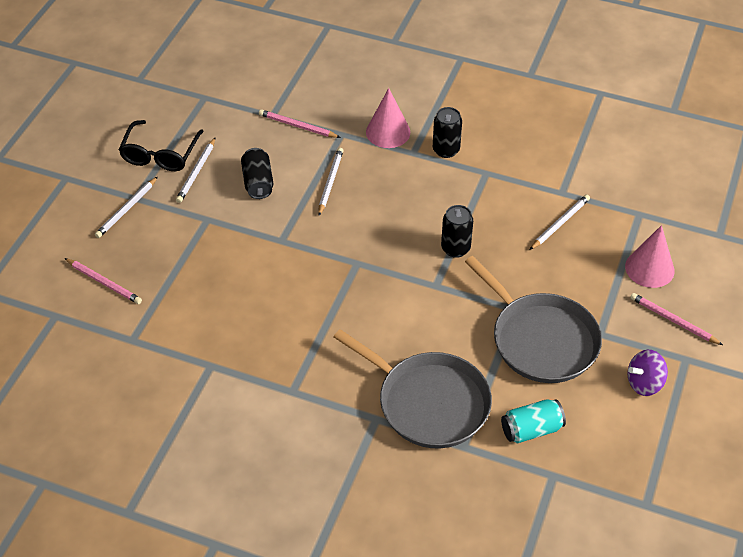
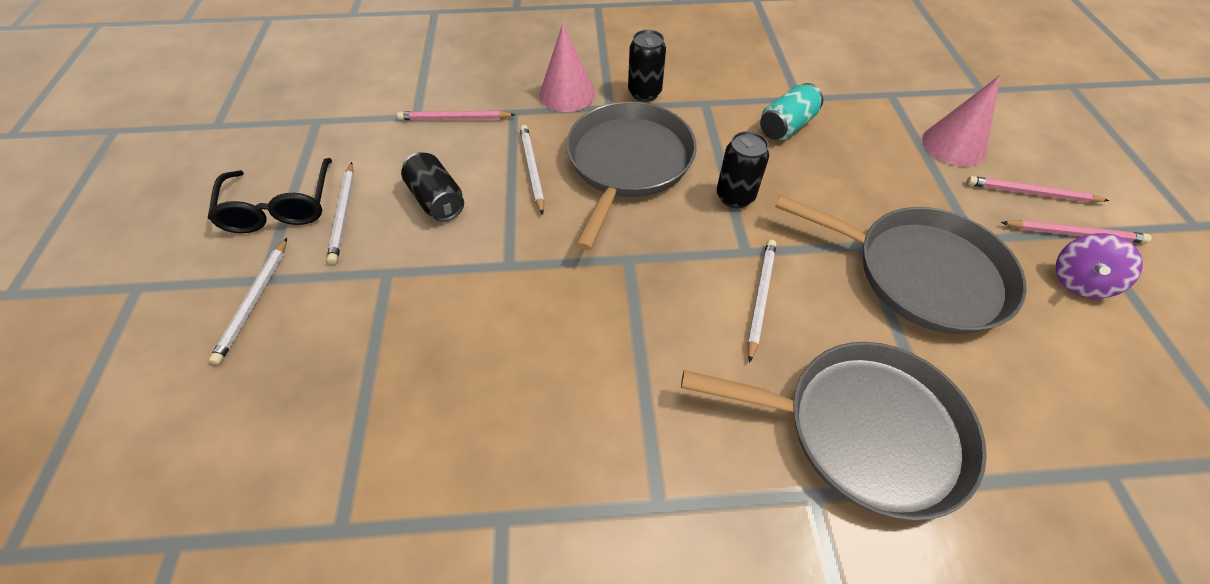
camera: 25 degrees left, 5 degrees up
pink pencil [64,258,142,304] -> pink pencil moved to [1001,220,1151,243]
turquoise can [501,399,566,443] -> turquoise can moved to [760,83,823,140]
white pencil [530,194,590,250] -> white pencil moved to [747,239,776,363]
none -> grey pan [566,102,697,251]

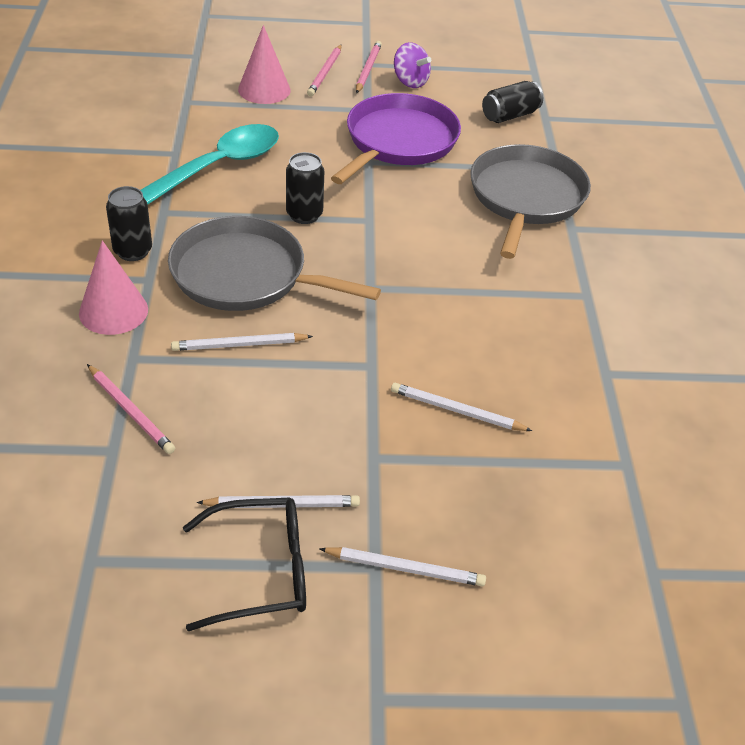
camera: 90 degrees left, 10 degrees down
pink pencil [397,111,516,120] -> pink pencil turned 45 degrees counterclockwise [87,364,175,454]
black can [401,152,464,221] -> black can moved to [482,81,543,123]
white pencil [747,239,776,363] -> white pencil moved to [391,383,532,431]
turquoise can [760,83,823,140] -> turquoise spoon [140,124,279,204]
grey pan [775,195,1027,334] -> purple pan [331,93,461,184]

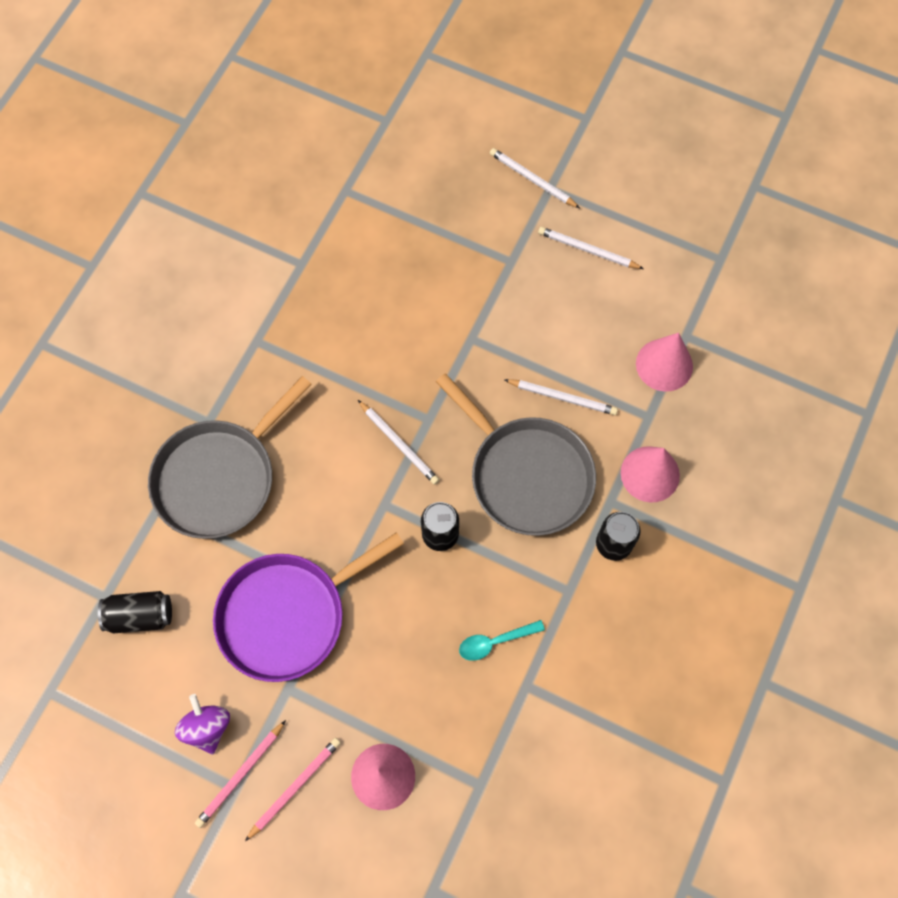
camera: 150 degrees left, 25 degrees up
pink pencil [87,364,175,454] -> pink cone [636,333,693,392]
turquoise spoon [140,124,279,204] -> turquoise spoon [459,620,545,661], size x0.45
black glasses [183,497,306,631] -> none
white pencil [391,383,532,431] -> white pencil moved to [358,400,439,485]

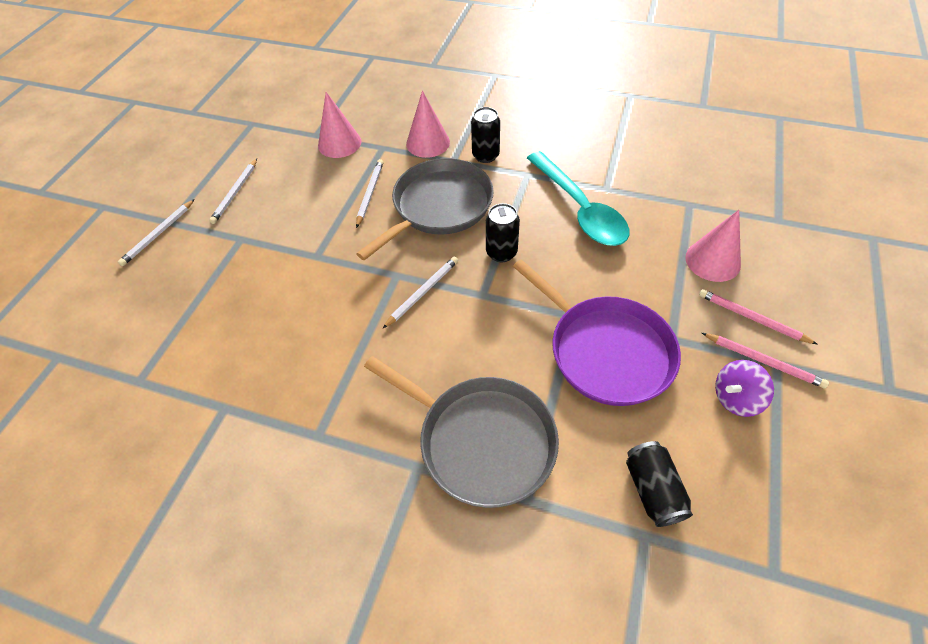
camera: 95 degrees left, 15 degrees down
turquoise spoon [459,620,545,661] -> turquoise spoon [527,151,629,246], size x2.20

